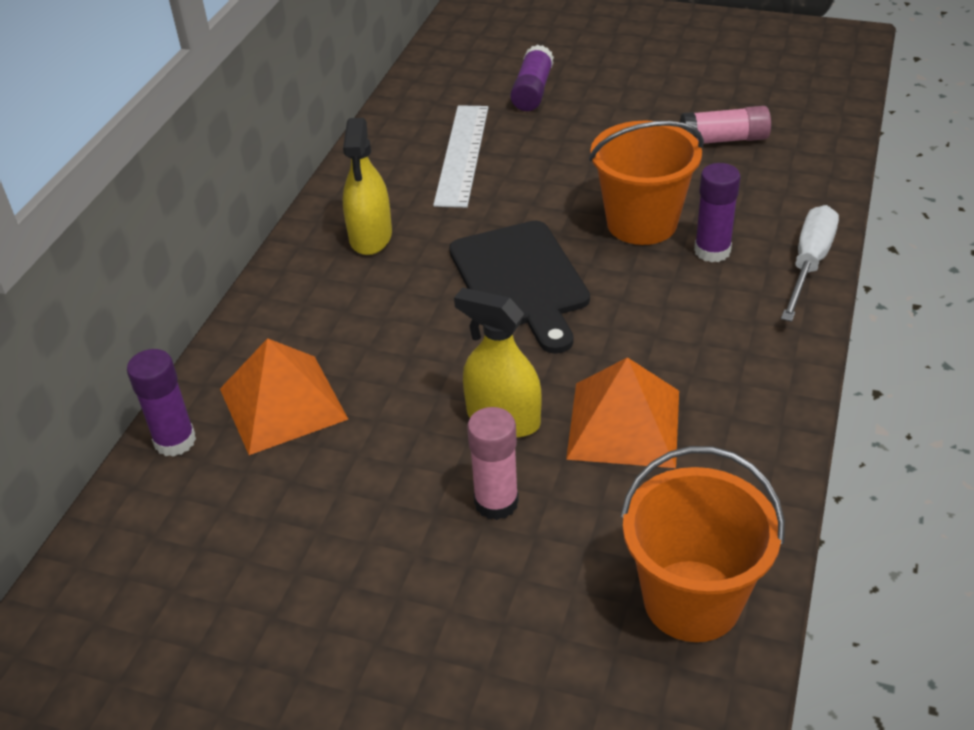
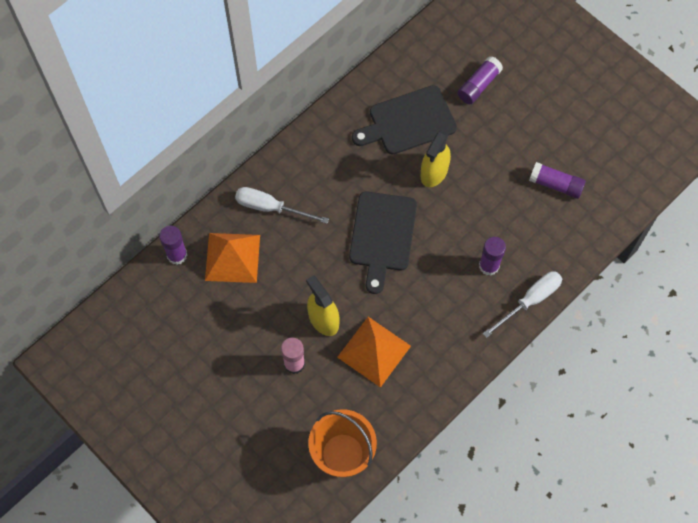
camera: 25 degrees right, 25 degrees up
yellow spray bottle [343,118,392,255] -> yellow spray bottle moved to [420,130,451,187]
white ruler [433,105,488,208] -> black cutting board [352,85,457,155]
orange bucket [589,121,704,245] -> none
pink glue stick [680,106,771,144] -> purple glue stick [529,162,586,199]
none -> white screwdriver [235,187,329,224]

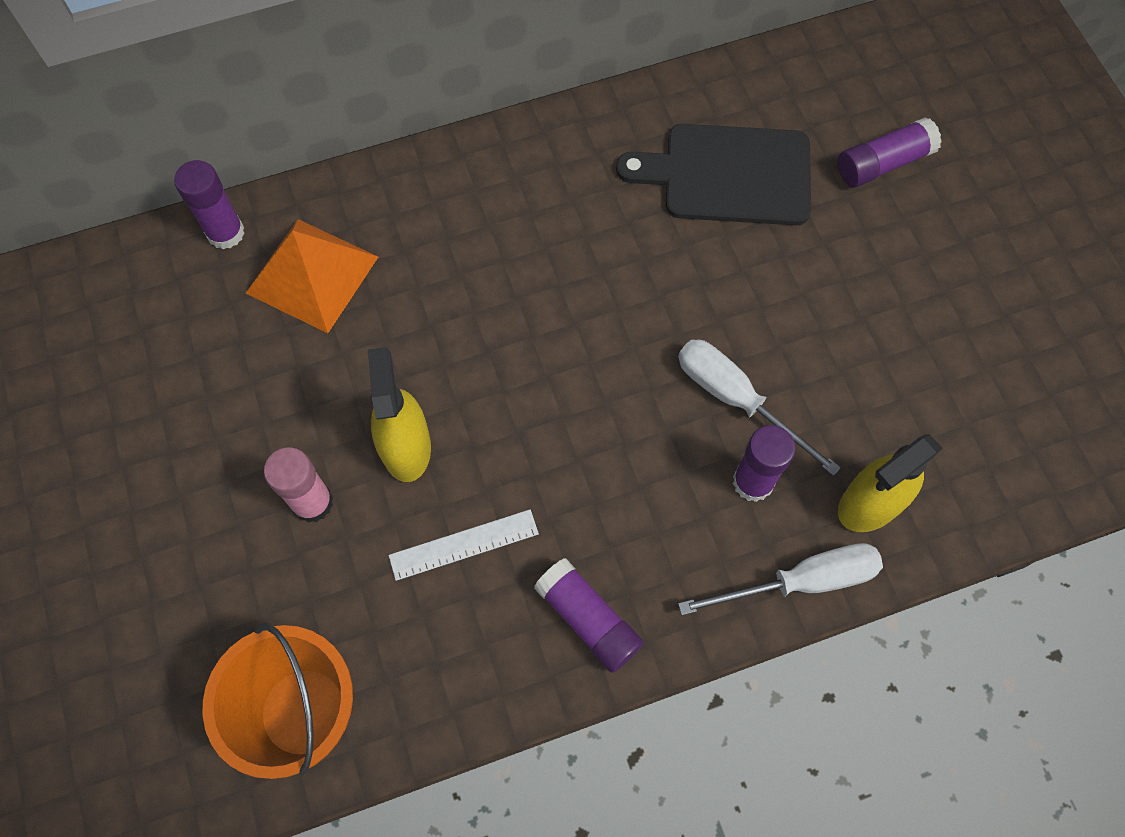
camera: 25 degrees right, 0 degrees up
white screwdriver [235,187,329,224] -> white screwdriver moved to [678,339,841,476]
orange pyramid [337,317,411,388] -> white ruler [388,509,539,581]
black cutting board [349,192,417,294] -> none
yellow spray bottle [420,130,451,187] -> yellow spray bottle moved to [838,435,943,532]
purple glue stick [529,162,586,199] -> purple glue stick moved to [534,558,644,673]

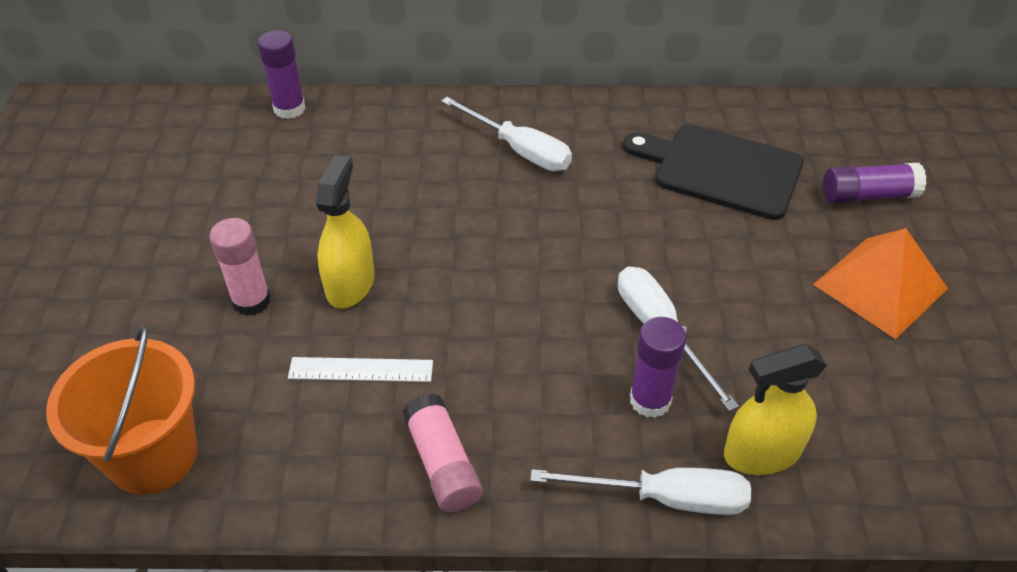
camera: 20 degrees right, 20 degrees down
orange pyramid [246,219,378,333] -> orange pyramid moved to [813,228,948,339]
purple glue stick [534,558,644,673] -> pink glue stick [403,394,483,513]
none -> white screwdriver [441,97,572,171]

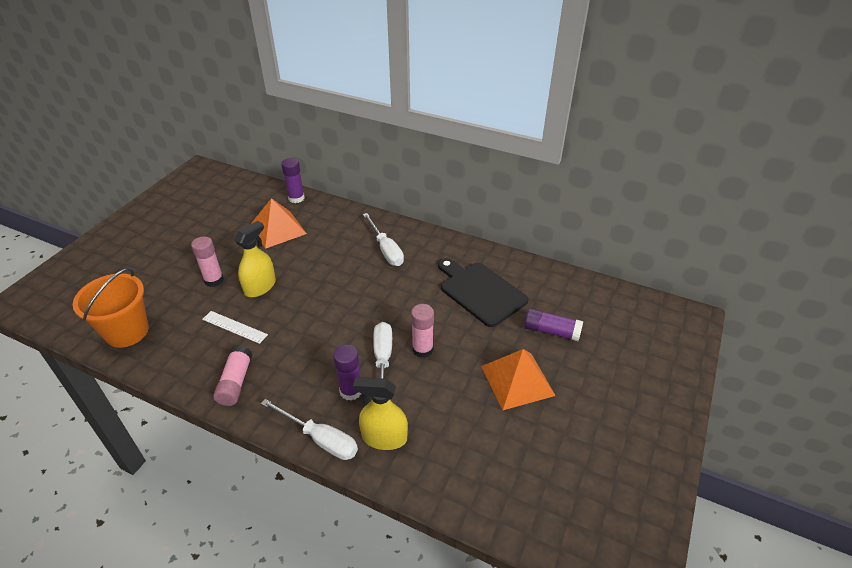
camera: 25 degrees right, 5 degrees down
none -> orange pyramid [251,198,307,249]
none -> pink glue stick [411,304,434,358]

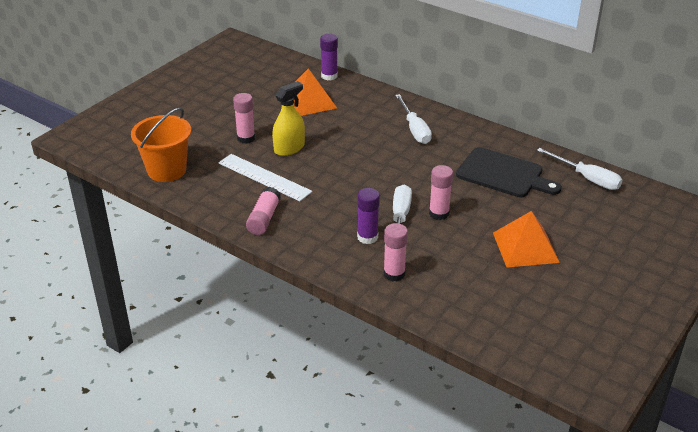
camera: 10 degrees right, 5 degrees down
white ruler [202,311,268,344] -> white ruler [218,154,312,201], size x1.57
white screwdriver [261,399,358,460] -> white screwdriver moved to [537,148,622,190]
yellow spray bottle [353,377,408,450] -> pink glue stick [383,223,408,282]
black cutting board [438,258,528,327] -> black cutting board turned 150 degrees clockwise [456,147,562,197]
purple glue stick [524,308,583,342] -> none

